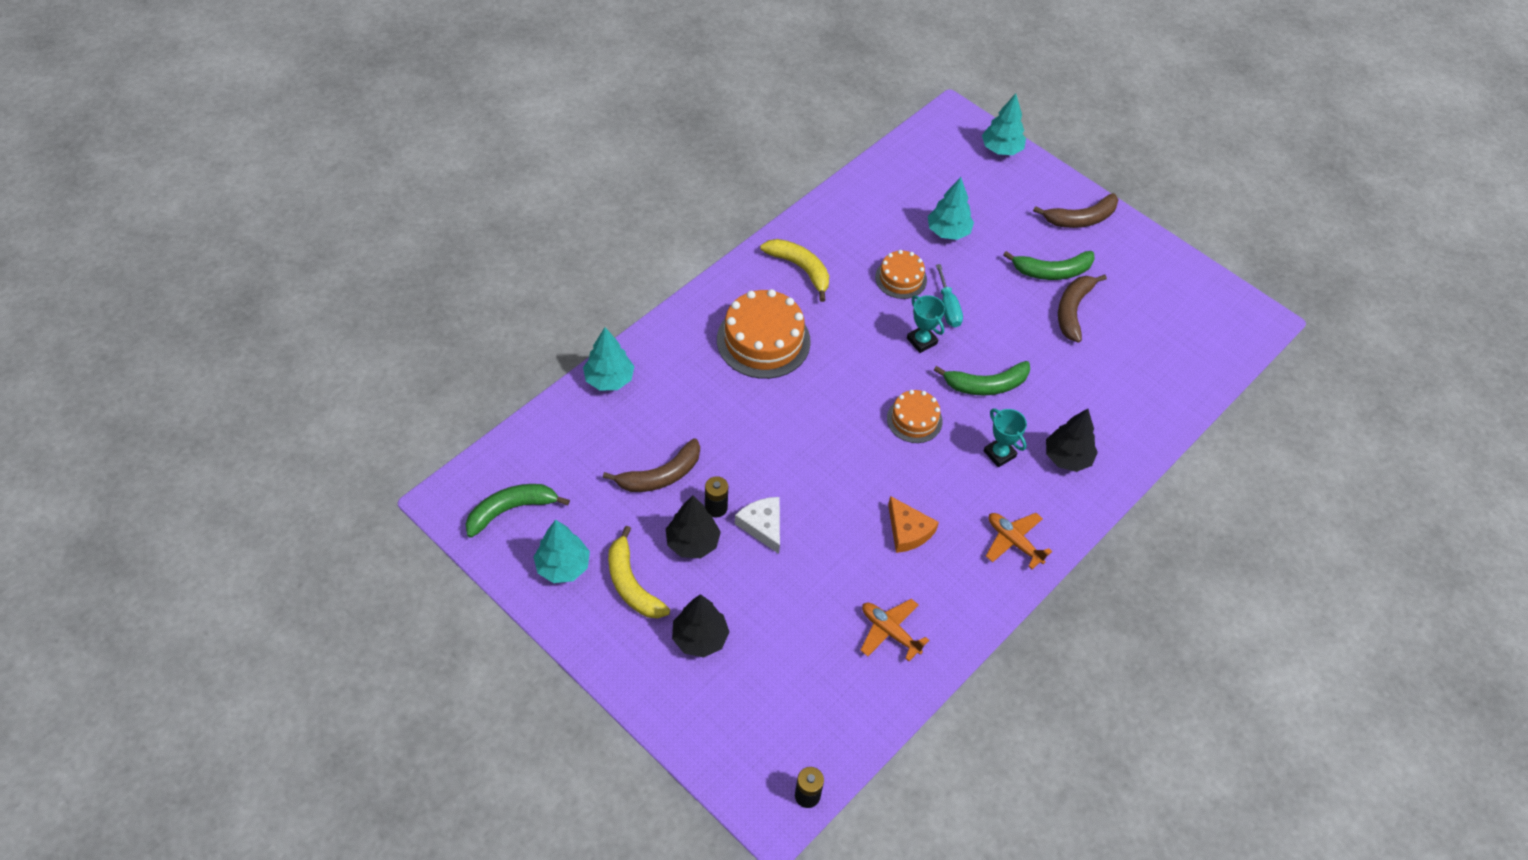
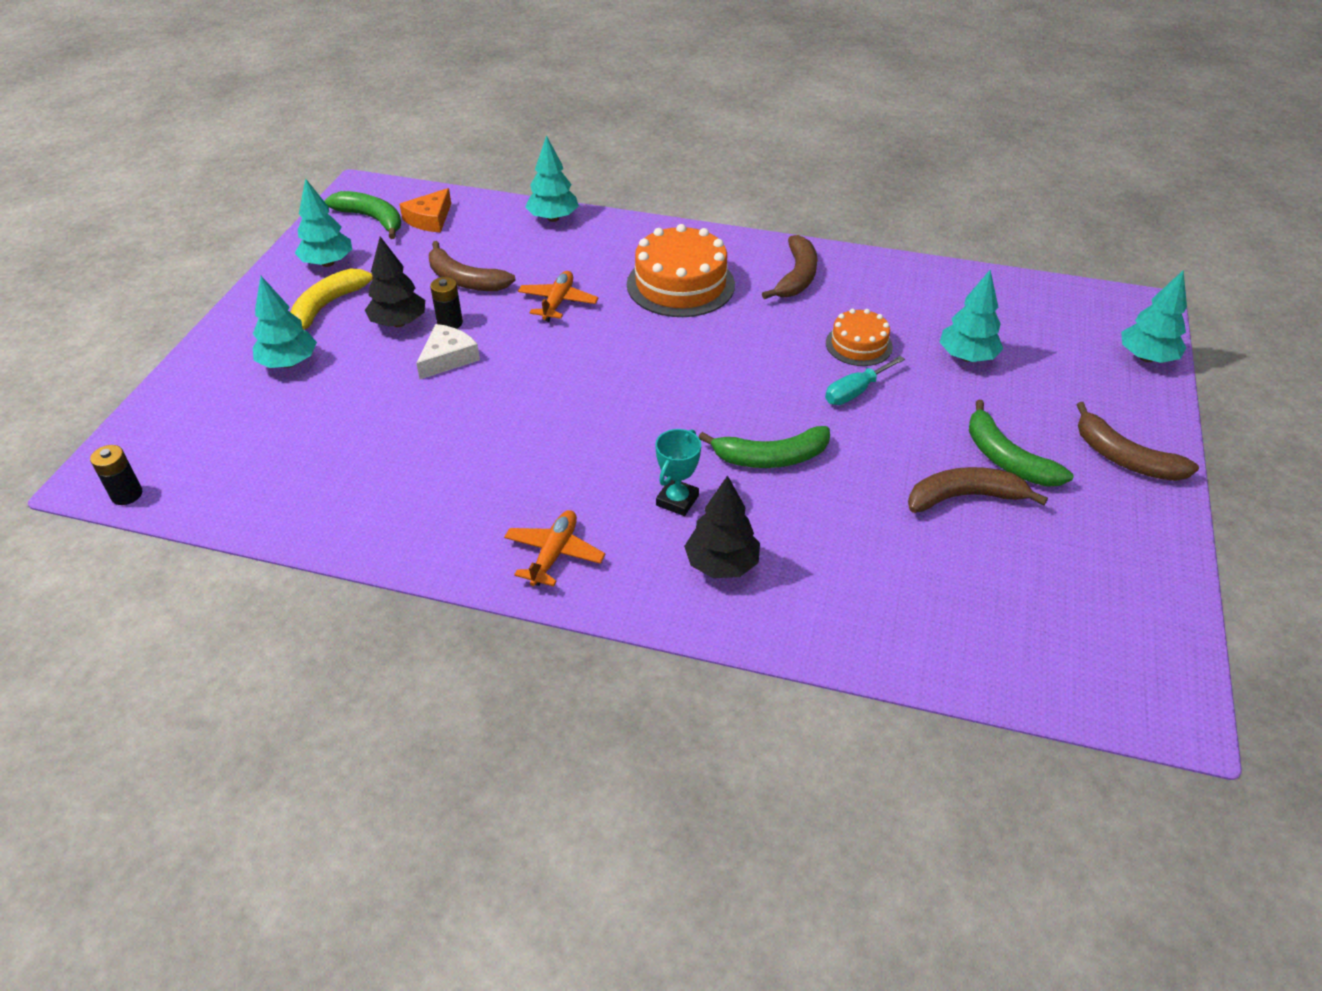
camera: 65 degrees right, 10 degrees down
black tree [672,594,729,657] -> turquoise tree [253,276,317,368]
yellow banana [760,239,829,302] -> brown banana [762,235,817,299]
orange plane [860,599,929,661] -> orange plane moved to [518,271,598,322]
orange cake [887,390,943,443] -> none
orange cheese [888,496,939,553] -> orange cheese moved to [399,188,451,232]
turquoise trophy [907,295,945,353] -> none
green banana [934,361,1030,395] -> green banana turned 60 degrees counterclockwise [699,426,830,468]

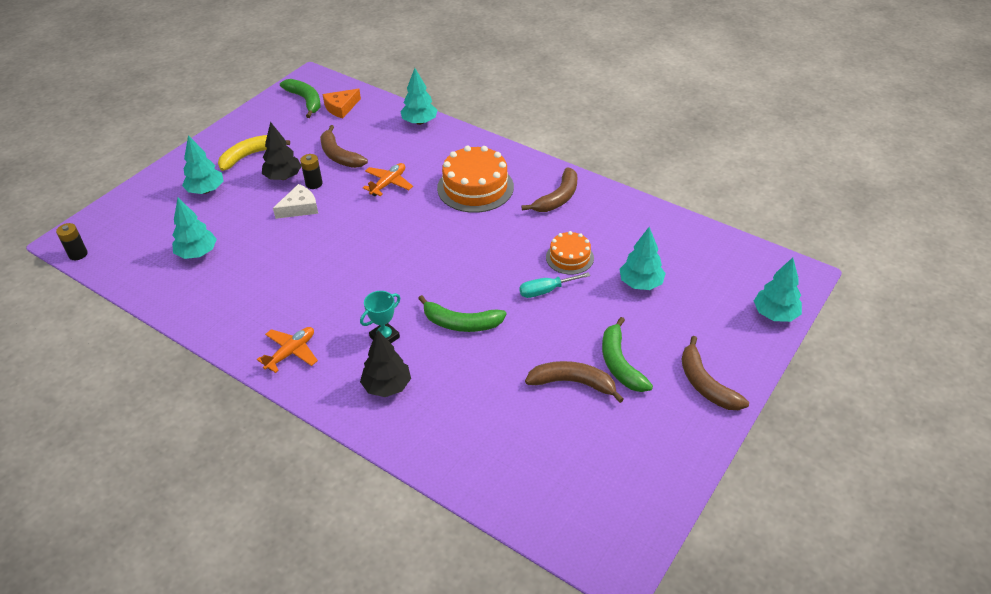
camera: 20 degrees right, 0 degrees up
turquoise tree [295,178,352,267] -> turquoise tree moved to [172,198,217,259]

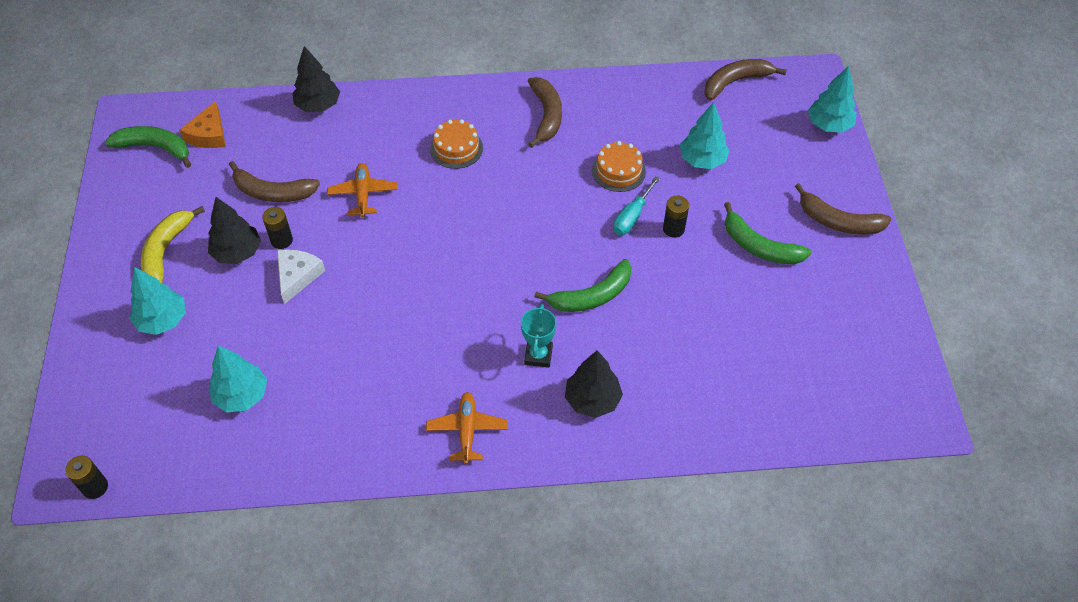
camera: 40 degrees left, 10 degrees up
turquoise tree [400,68,438,125] -> black tree [293,46,340,112]
orange cake [437,146,514,213] -> orange cake [430,119,483,169], size x0.57
brown banana [525,361,624,403] -> brown banana moved to [704,59,787,100]
none -> black battery [663,196,689,238]

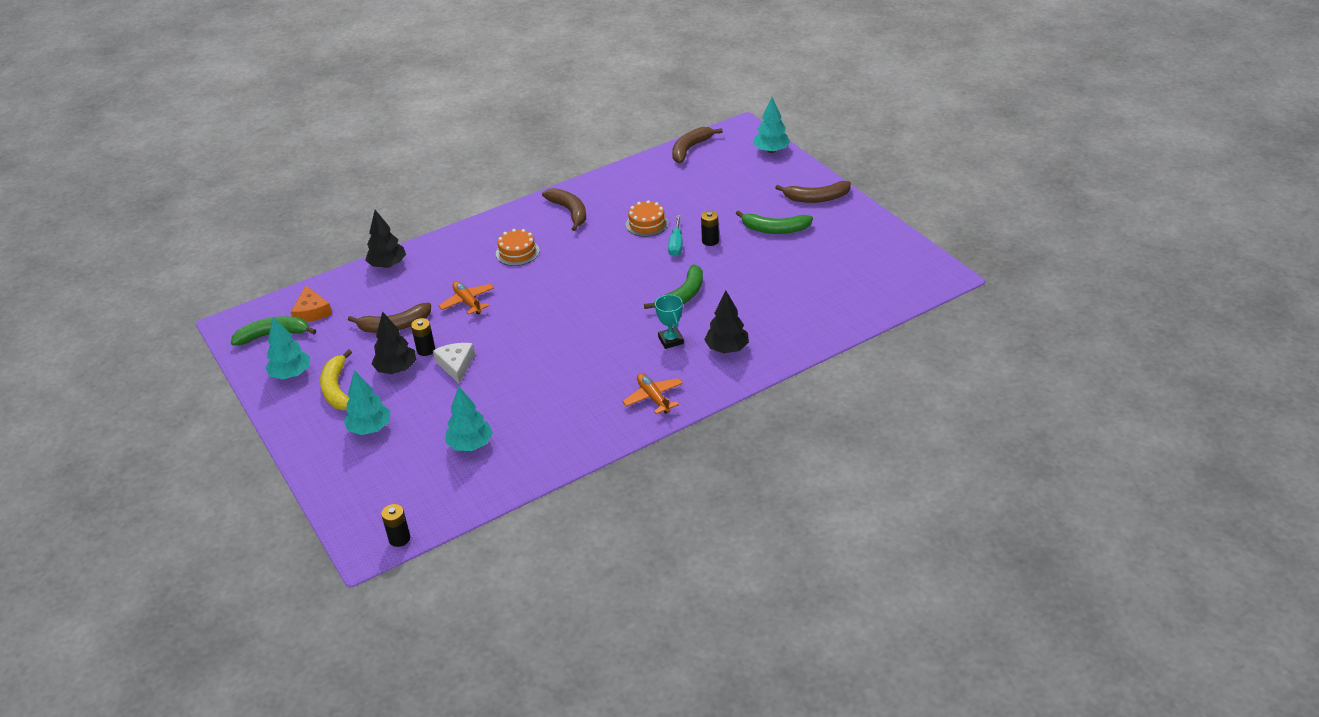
camera: 25 degrees left, 15 degrees down
turquoise tree [680,102,730,169] -> turquoise tree moved to [265,317,310,380]

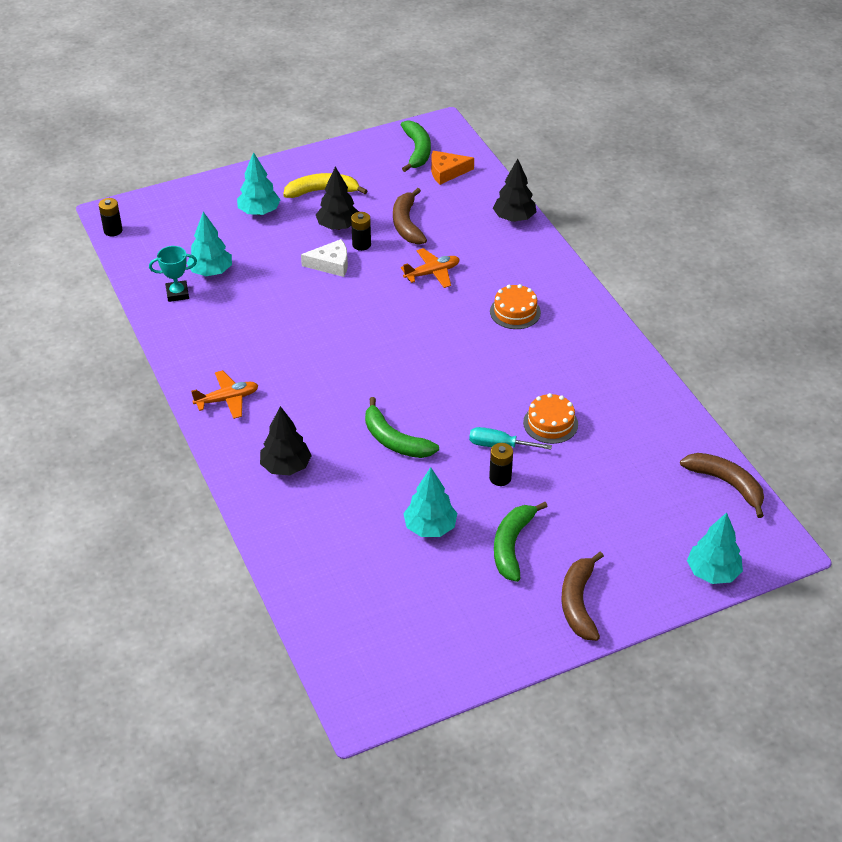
camera: 95 degrees right, 5 degrees up
turquoise tree [265,317,310,380] -> turquoise tree moved to [403,467,457,537]
brown banana [542,188,586,231] -> none
turquoise trophy [655,295,684,349] -> turquoise trophy moved to [149,246,197,302]

